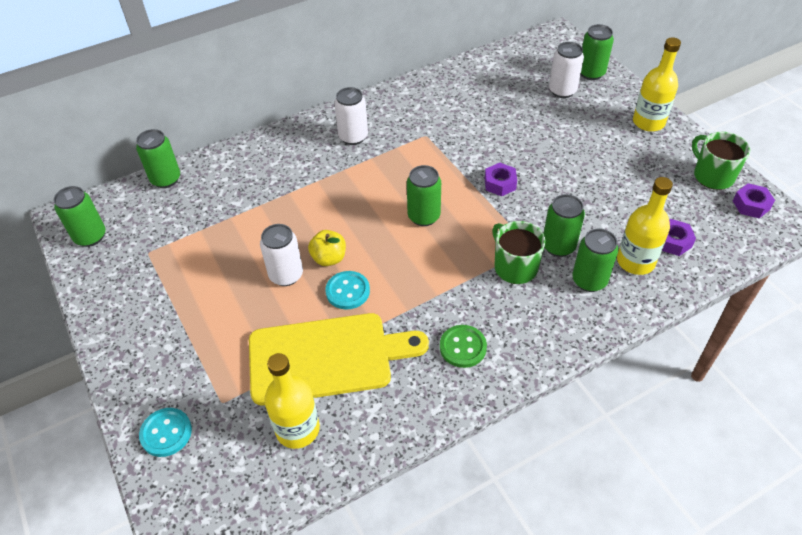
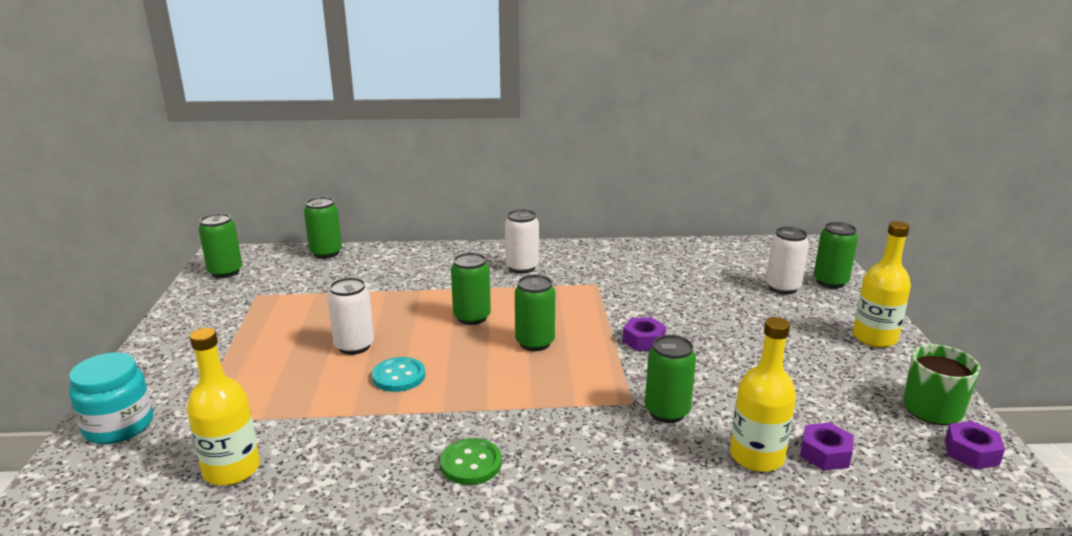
camera: 25 degrees right, 25 degrees down
turquoise button [139,408,192,457] -> turquoise jar [69,352,153,444]
yellow cutting board [249,313,429,405] -> none
yellow apple [308,230,346,266] -> none
green mug [492,221,545,284] -> none
green can [572,229,618,292] -> green can moved to [451,252,491,325]

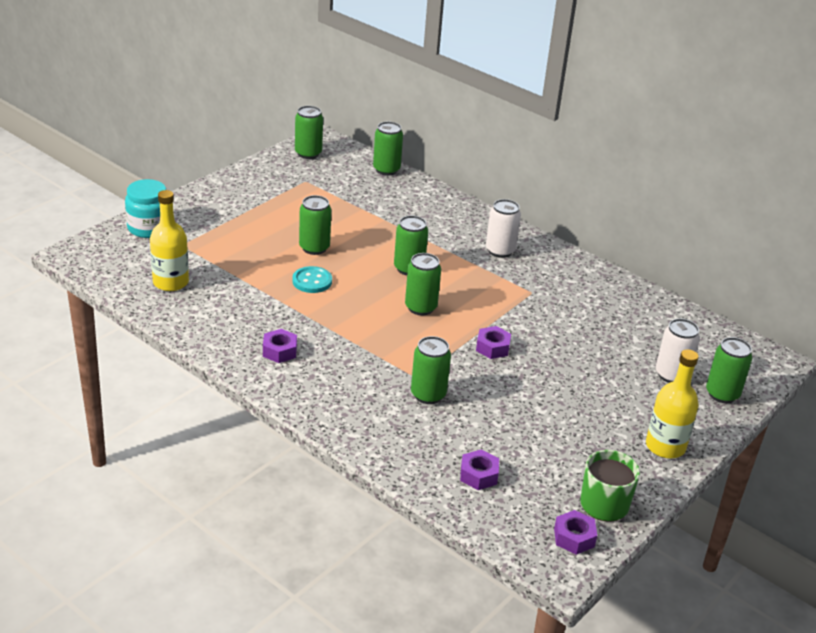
camera: 40 degrees right, 10 degrees up
white can [327,277,374,355] -> green can [299,195,331,255]
green button [440,438,502,485] -> purple nut [263,329,297,363]
yellow bottle [730,317,796,472] -> none

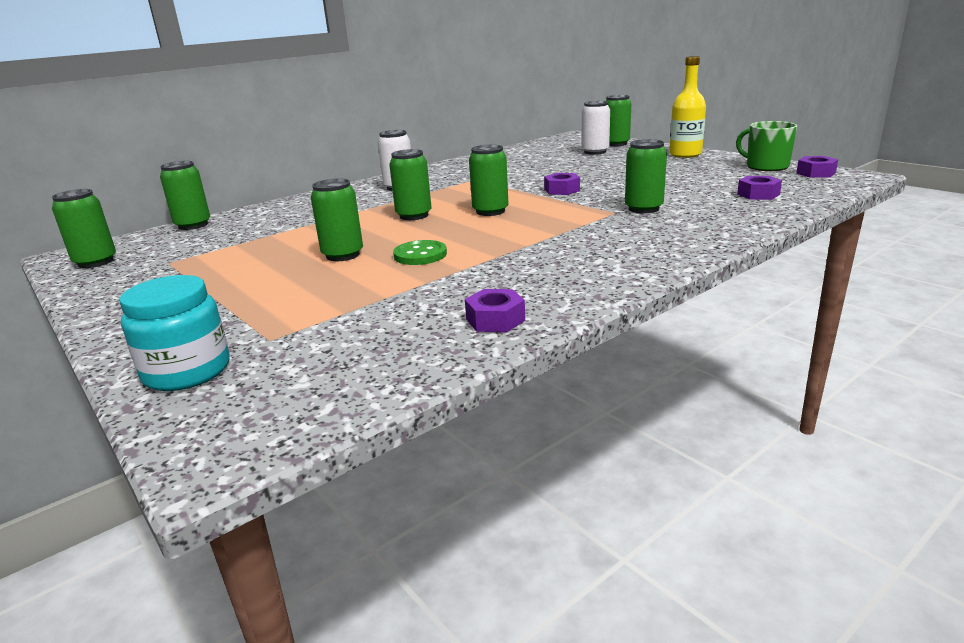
camera: 75 degrees left, 10 degrees down
yellow bottle [150,190,189,291] -> none
purple nut [263,329,297,363] -> purple nut moved to [465,289,525,332]
turquoise button [292,266,332,293] -> green button [393,240,447,265]

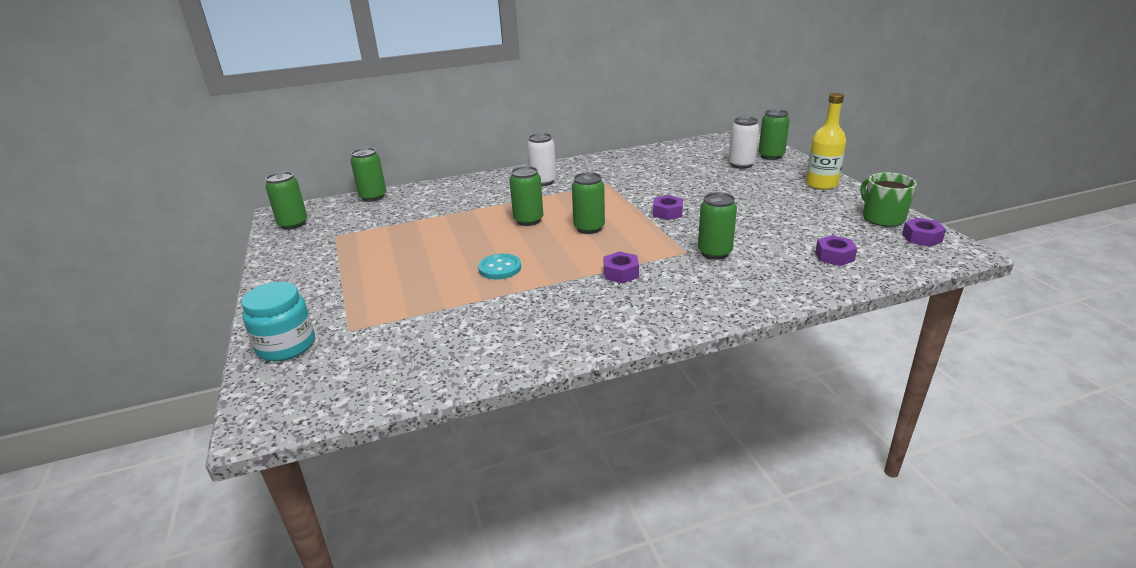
camera: 20 degrees right, 5 degrees up
green can [311,178,363,261] -> none
green button [393,240,447,265] -> turquoise button [478,254,521,279]
purple nut [465,289,525,332] -> purple nut moved to [604,251,639,283]

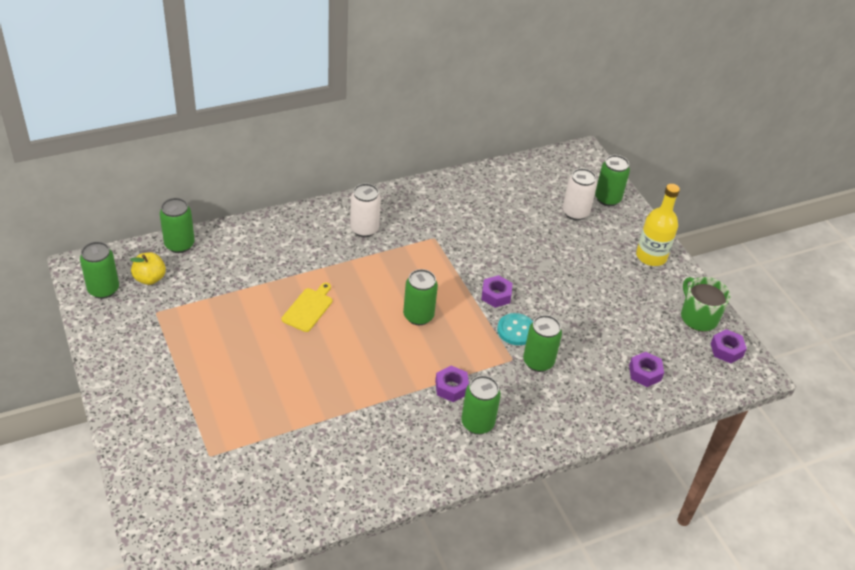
camera: 10 degrees left, 15 degrees up
turquoise jar [242,282,315,361] -> none
turquoise button [478,254,521,279] -> turquoise button moved to [497,313,533,345]
green can [510,166,543,226] -> green can moved to [461,376,501,435]
none -> yellow apple [130,252,166,285]
none -> yellow cutting board [282,283,332,332]

